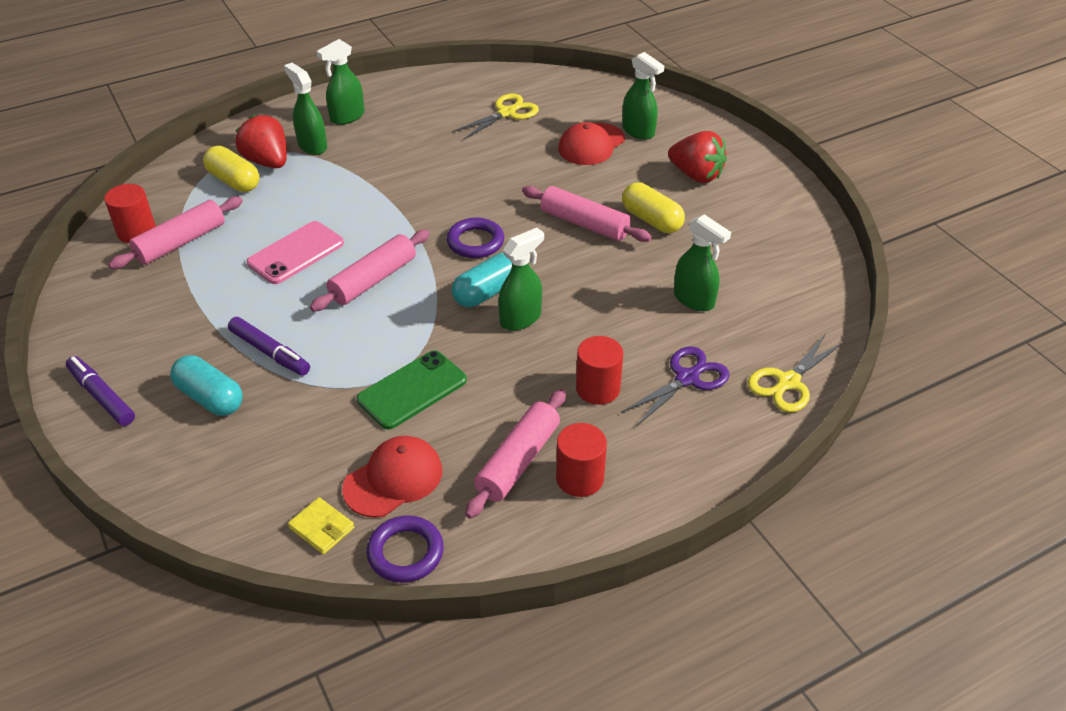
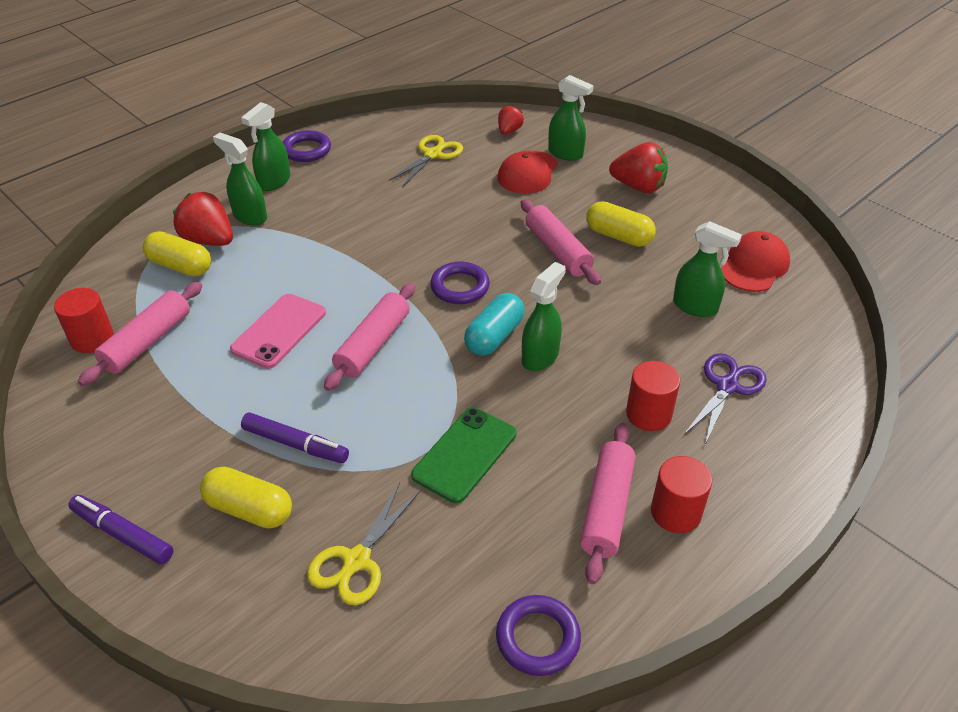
camera: 15 degrees left, 0 degrees up
turquoise capsule [170,355,243,416] -> yellow capsule [200,467,292,529]
yellow wallet [288,497,354,554] -> none
red cap [342,436,442,518] -> red cap moved to [721,231,790,292]
pink rolling pin [522,186,652,242] -> pink rolling pin turned 45 degrees clockwise [521,199,601,285]
yellow scissors [748,333,844,412] -> yellow scissors moved to [307,483,420,605]
none -> purple ring [283,130,331,162]
none -> red strawberry [498,105,524,134]

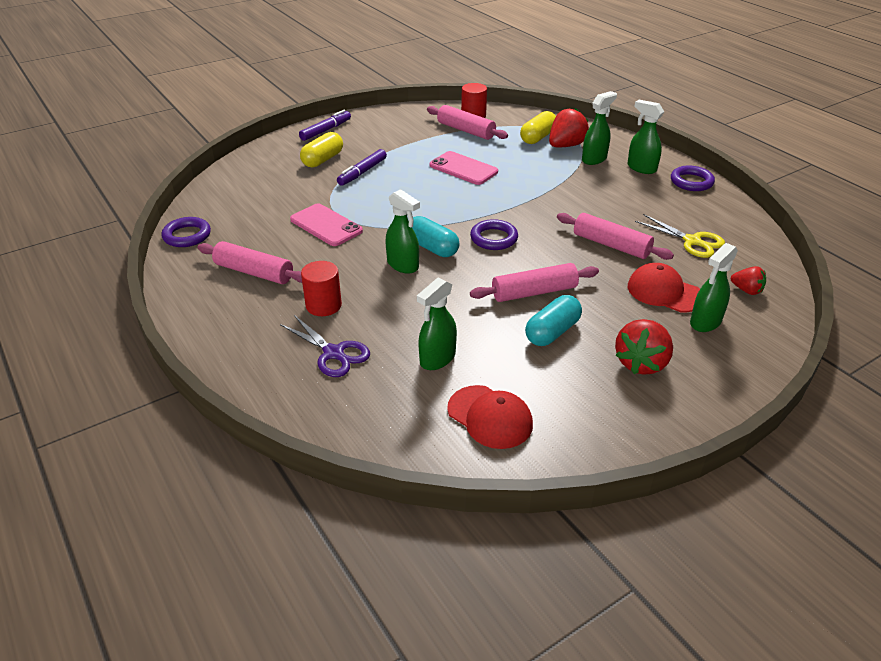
camera: 100 degrees right, 5 degrees down
yellow scissors [307,483,420,605] -> none
pink rolling pin [324,283,415,391] -> pink rolling pin moved to [557,213,674,260]
green phone [411,407,516,503] -> pink phone [290,203,363,246]
yellow capsule [586,201,656,247] -> turquoise capsule [525,295,582,346]
red cylinder [651,456,712,533] -> none

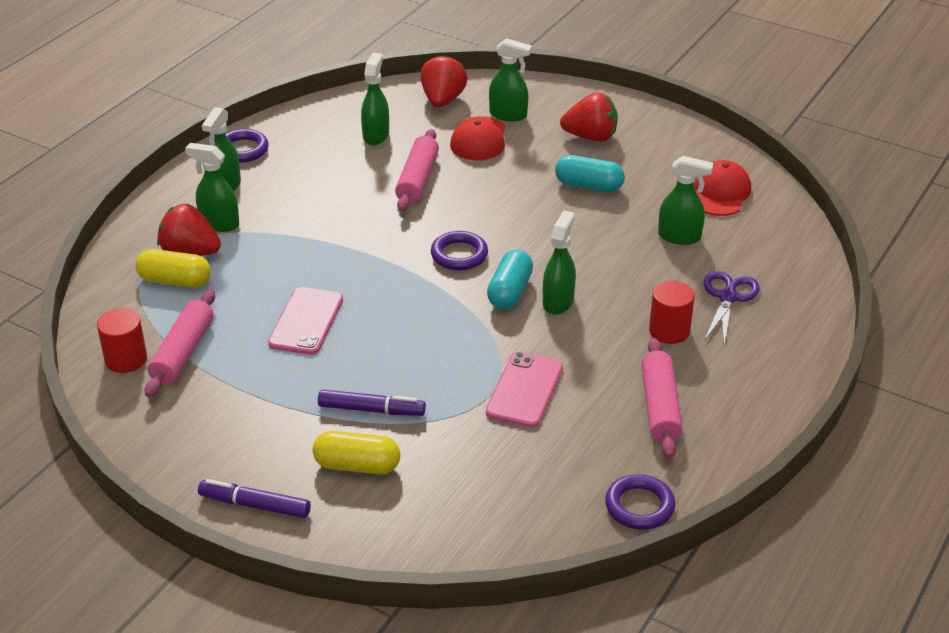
camera: 115 degrees left, 0 degrees up
pink rolling pin [470,263,599,302] -> none
yellow scissors [635,214,725,258] -> green spray bottle [361,53,389,145]
red strawberry [731,266,766,295] -> red strawberry [420,54,468,108], size x1.73

